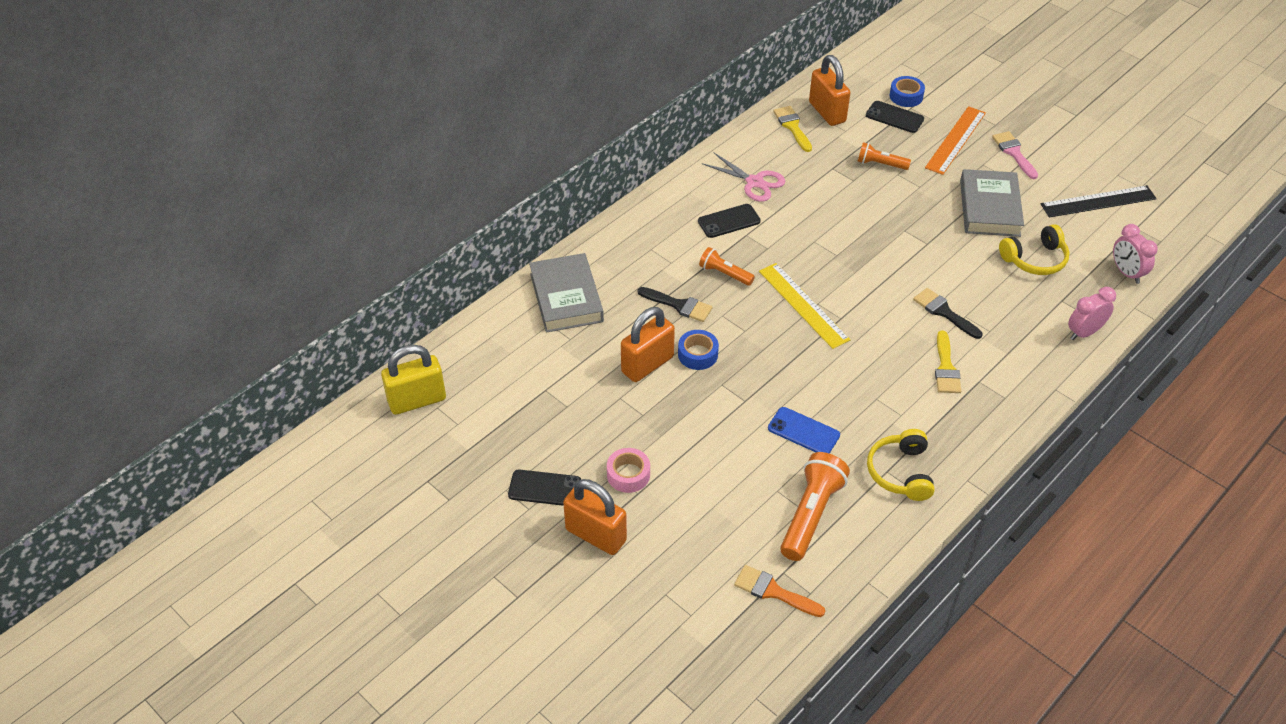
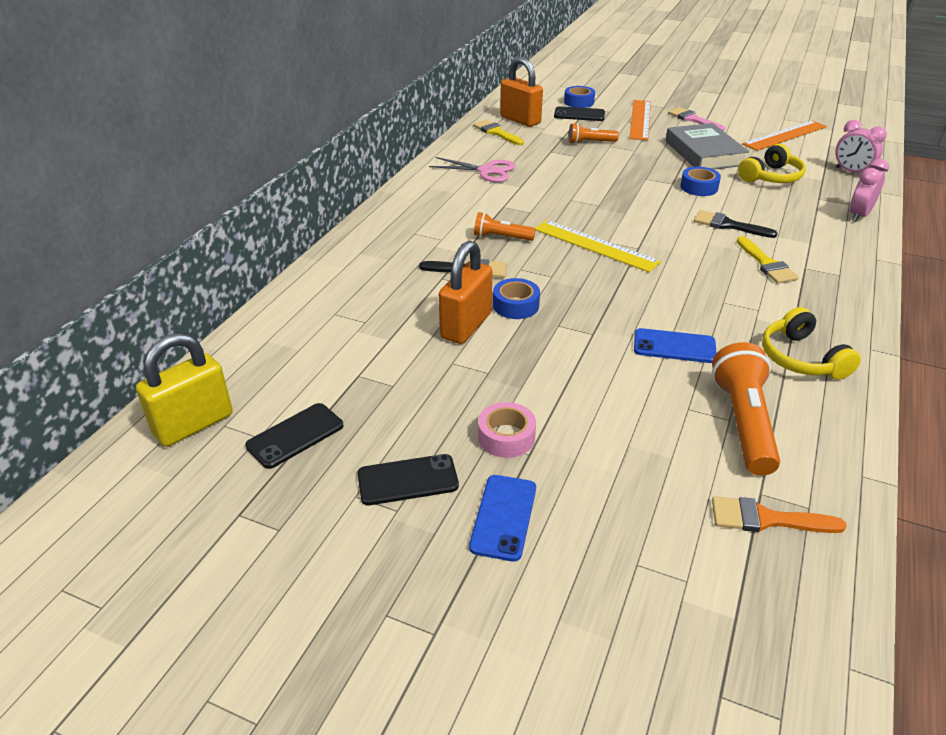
camera: 20 degrees left, 10 degrees down
grey book [529,253,604,333] -> none
orange padlock [563,479,627,555] -> blue phone [469,475,536,562]
black phone [698,204,761,238] -> black phone moved to [245,403,343,469]
black ruler [1041,185,1157,218] -> orange ruler [743,120,827,151]
none -> blue tape [680,167,721,196]

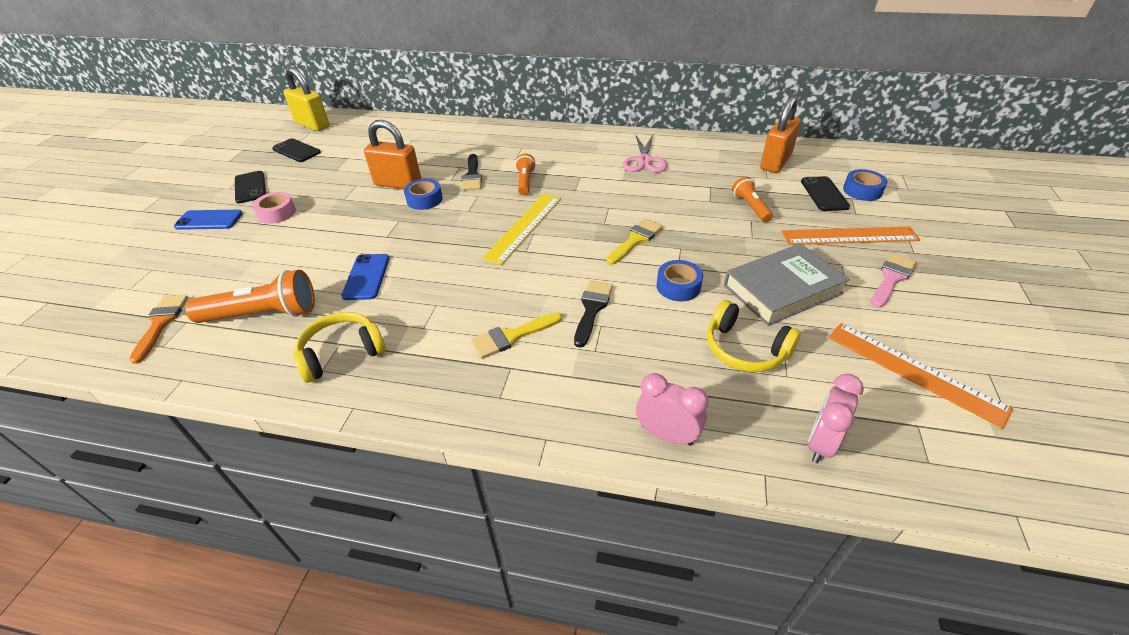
camera: 80 degrees right, 5 degrees up
yellow brush [473,120,524,145] -> yellow brush moved to [606,219,663,265]

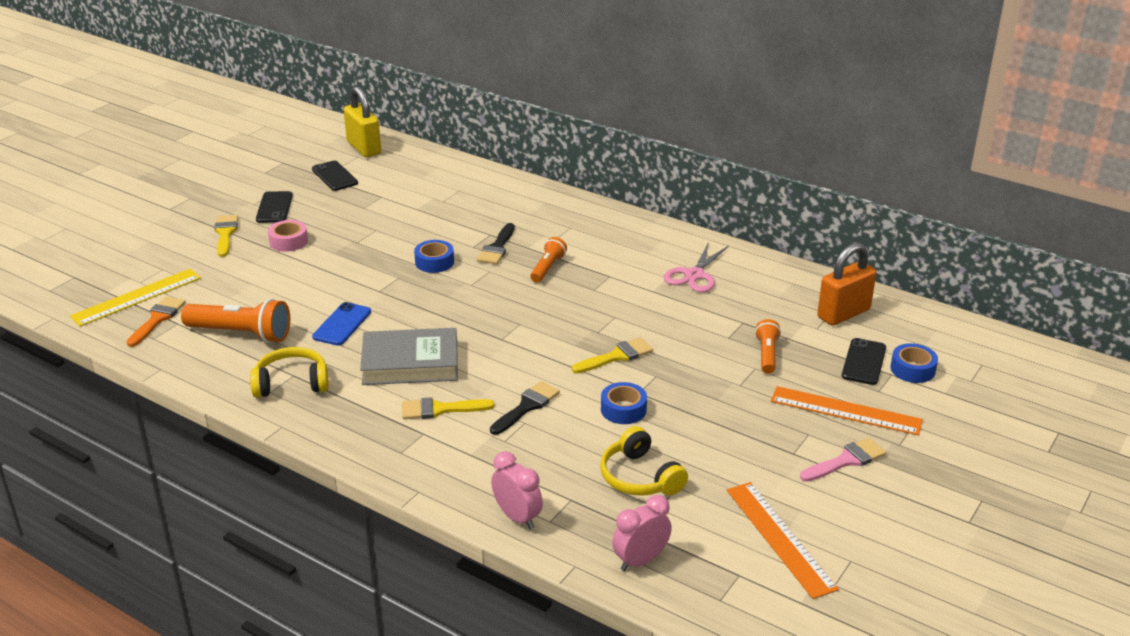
camera: 20 degrees right, 10 degrees down
blue phone [174,210,243,230] -> yellow brush [214,215,238,257]
orange padlock [364,119,421,189] -> none
yellow ruler [482,194,561,265] -> yellow ruler moved to [70,269,201,326]
grey book [724,243,850,326] -> grey book moved to [360,328,458,385]

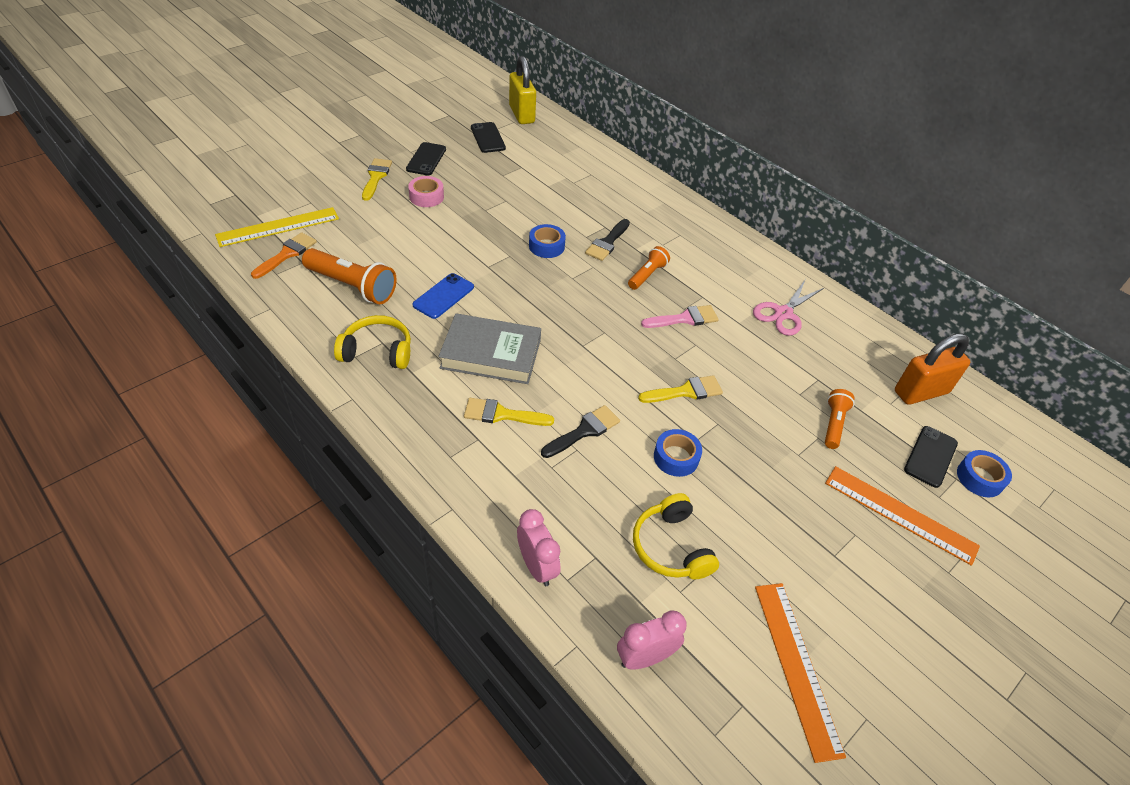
camera: 10 degrees right, 15 degrees up
pink brush [800,438,886,482] -> pink brush moved to [641,305,719,328]

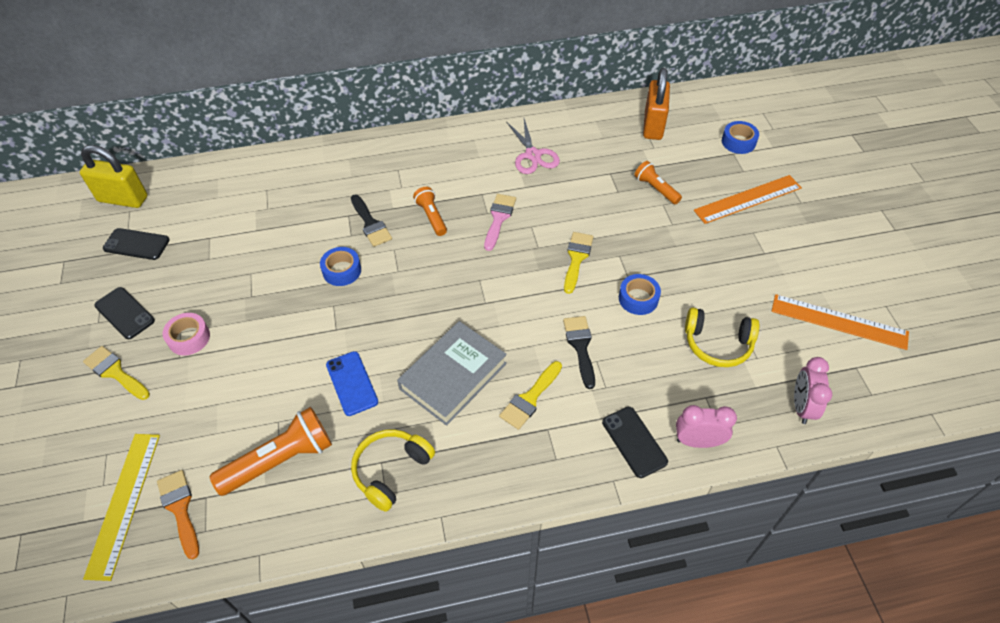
camera: 55 degrees left, 5 degrees up
black phone [904,426,958,488] -> black phone moved to [602,407,668,478]

